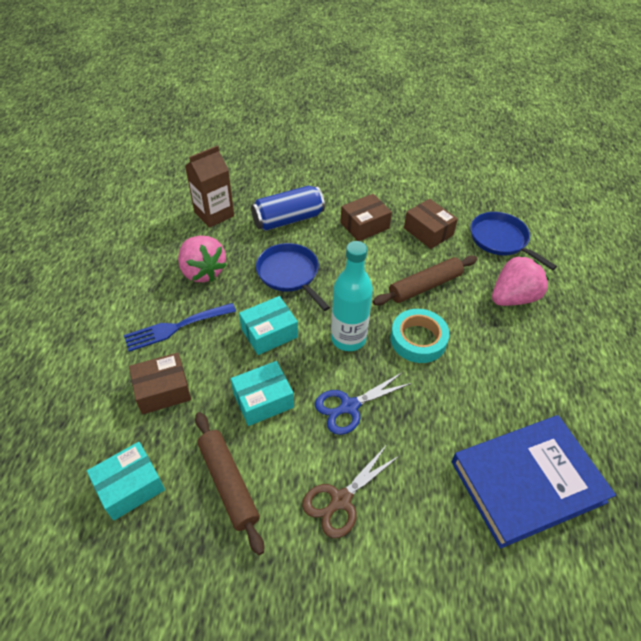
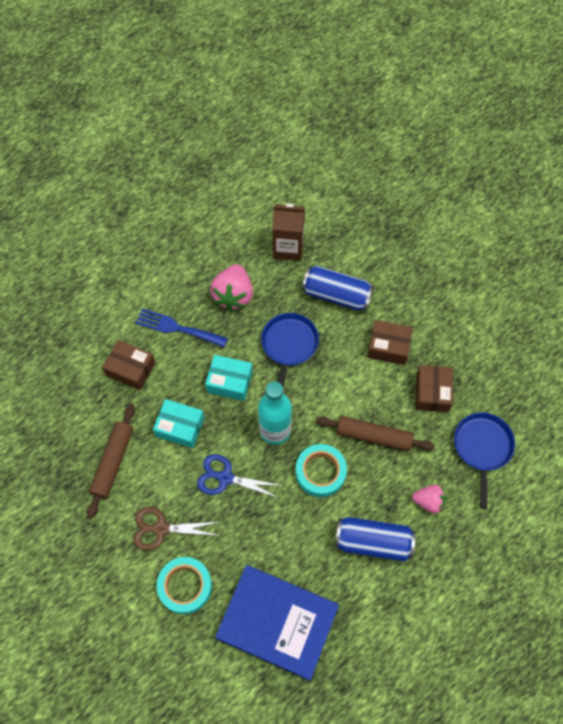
camera: 45 degrees right, 15 degrees up
turquoise box [87,442,165,521] -> none
pink strawberry [492,255,549,306] -> pink strawberry [412,485,446,513], size x0.60
none -> turquoise tape [157,557,212,614]
none -> blue can [335,517,416,562]

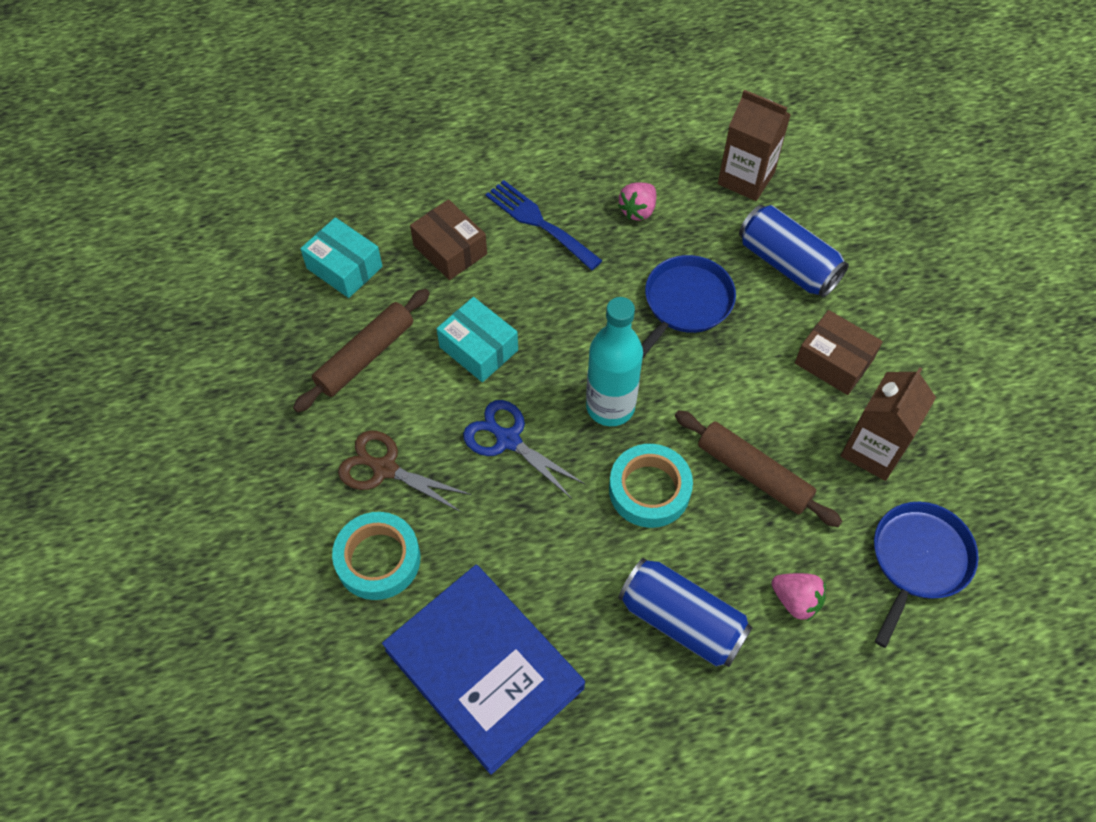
camera: 25 degrees right, 5 degrees down
turquoise box [205,355,253,401] -> turquoise box moved to [300,217,382,298]
pink strawberry [210,264,253,311] -> pink strawberry [618,183,656,221], size x0.60
brown box [415,365,453,412] -> brown carton [840,367,936,481]

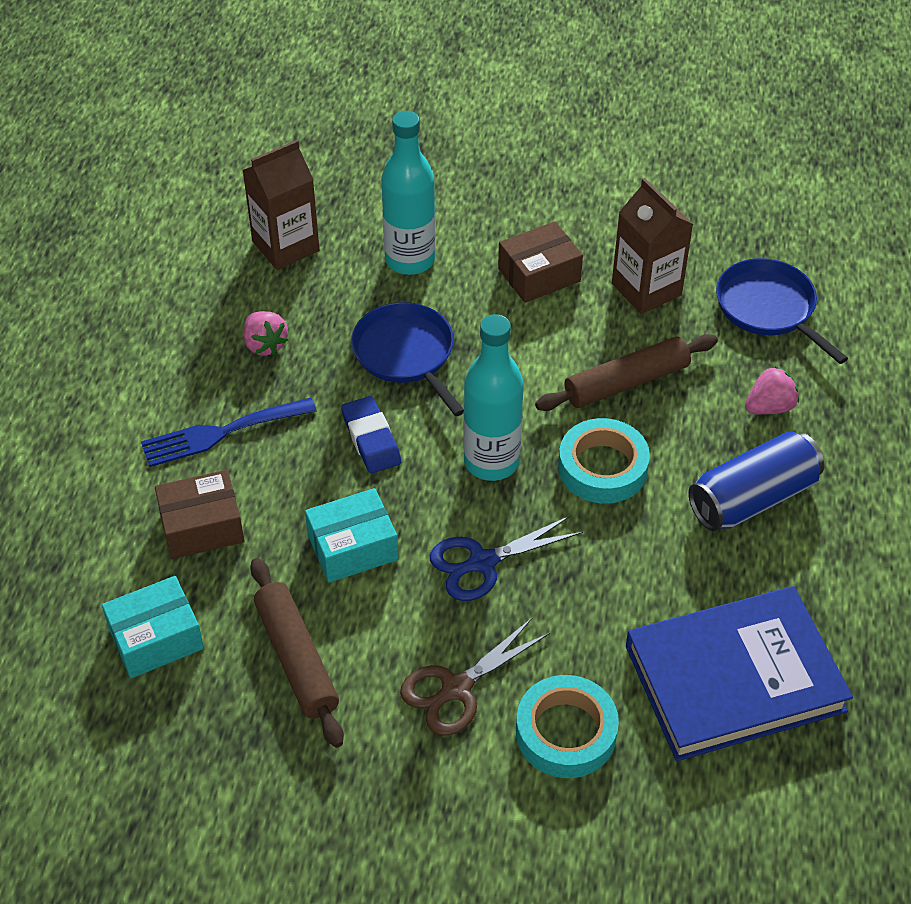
camera: 65 degrees left, 10 degrees down
blue can [739,205,849,298] -> turquoise bottle [381,111,436,275]
none -> blue eraser [341,396,401,473]

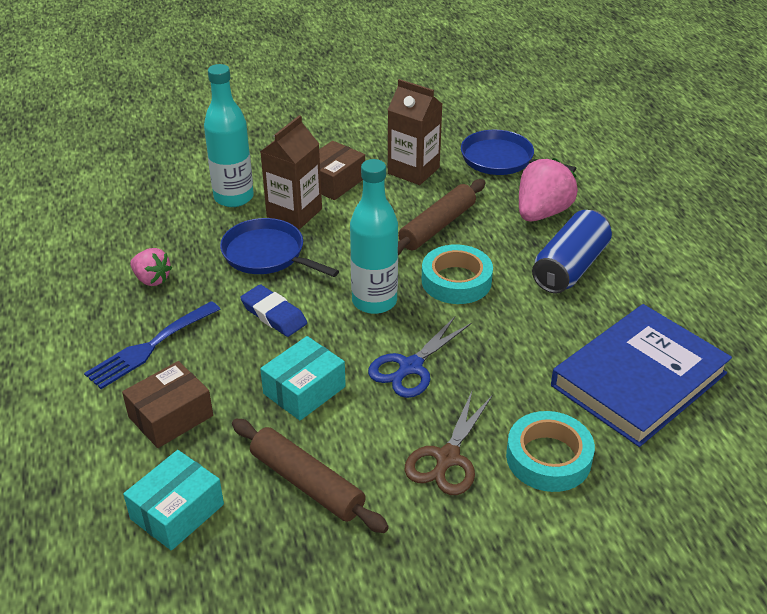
camera: 25 degrees left, 10 degrees down
brown carton [242,140,319,270] -> brown carton moved to [260,115,322,229]
pink strawberry [745,367,799,415] -> pink strawberry [519,158,578,221], size x1.68

